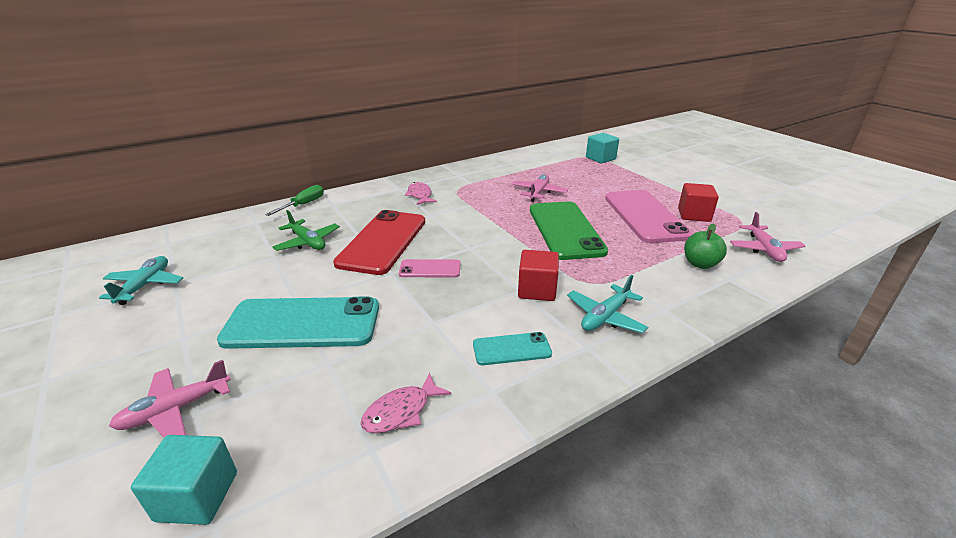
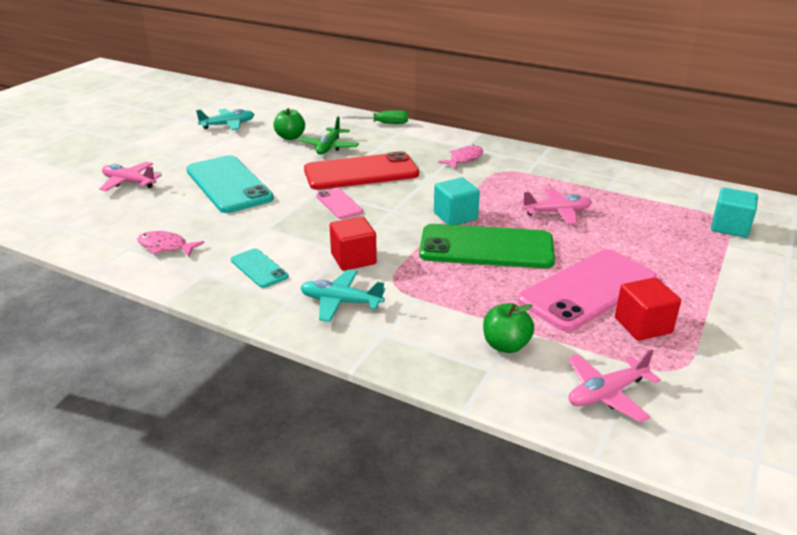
camera: 60 degrees right, 0 degrees up
turquoise cube [131,435,237,525] -> turquoise cube moved to [434,177,480,225]
green phone [530,201,608,260] -> green phone turned 45 degrees clockwise [419,224,555,268]
none -> green apple [273,108,305,140]

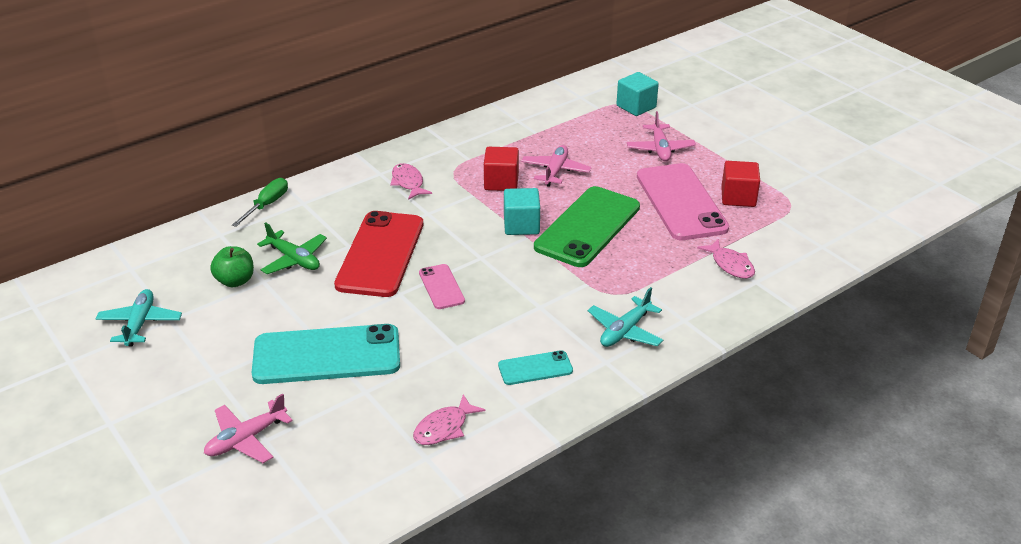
camera: 65 degrees left, 5 degrees up
pink phone [316,188,363,219] -> pink phone turned 75 degrees clockwise [419,264,465,309]
red cube [330,217,377,271] -> red cube moved to [484,147,519,191]
green apple [483,303,534,353] -> pink fish [697,239,755,279]
pink plane [568,349,661,422] -> pink plane moved to [627,111,696,162]

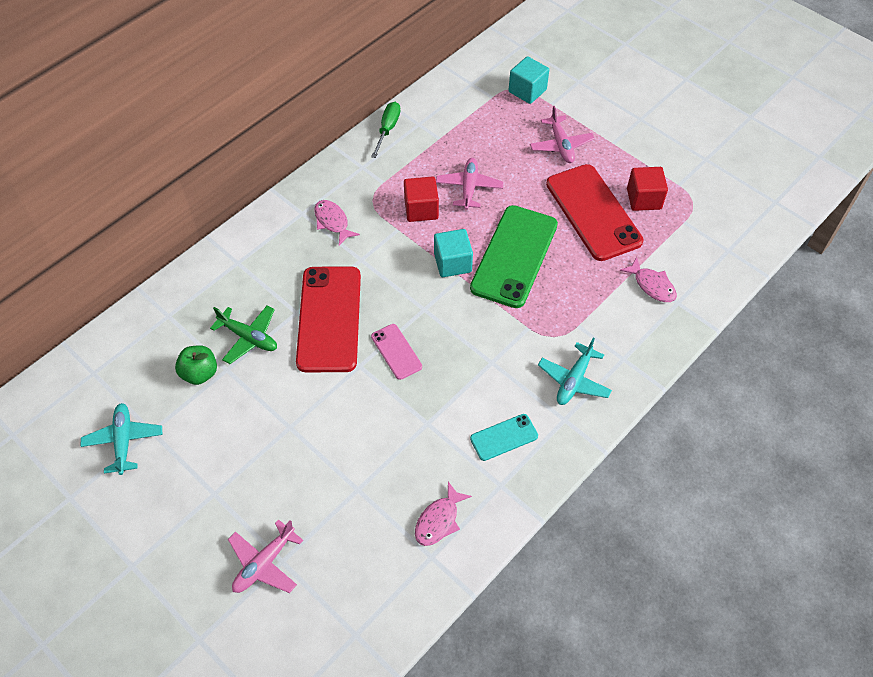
camera: 10 degrees left, 20 degrees up
green screwdriver [232,178,288,227] -> green screwdriver moved to [371,102,401,158]
turquoise phone [252,324,400,384] -> none
pink phone [637,163,729,240] -> red phone [546,164,643,261]

